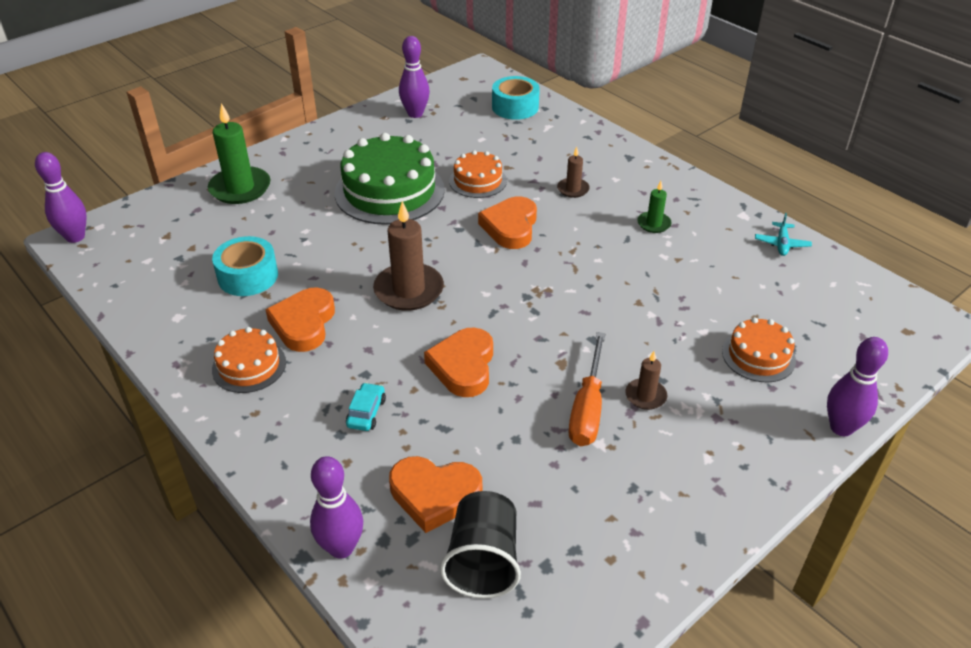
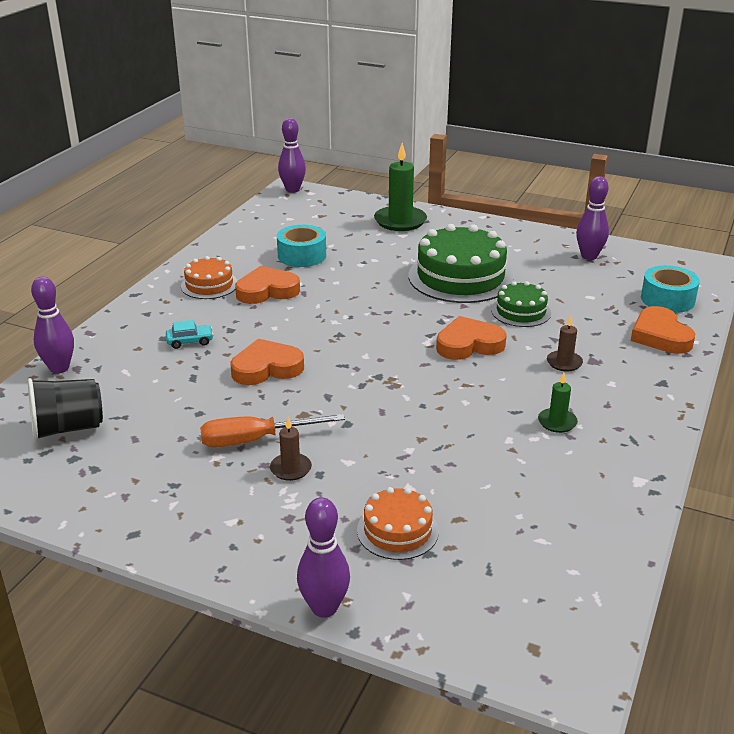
camera: 65 degrees right, 10 degrees down
brown candle [373,201,444,311] -> none
orange heart [389,456,482,533] -> orange heart moved to [631,306,695,354]
orange cake [449,150,507,198] -> green cake [491,281,551,327]
turquoise plane [755,213,812,256] -> none

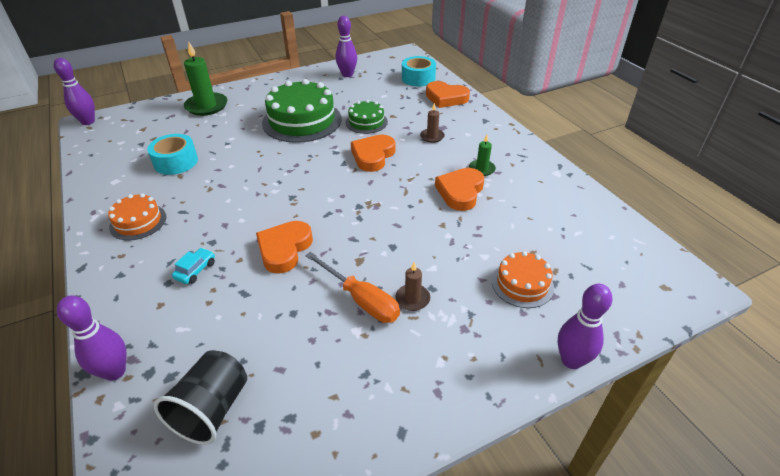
camera: 50 degrees left, 10 degrees up
orange screwdriver [200,414,345,447] -> orange screwdriver turned 75 degrees counterclockwise [305,252,400,323]
orange heart [235,266,300,304] -> orange heart moved to [435,168,484,211]

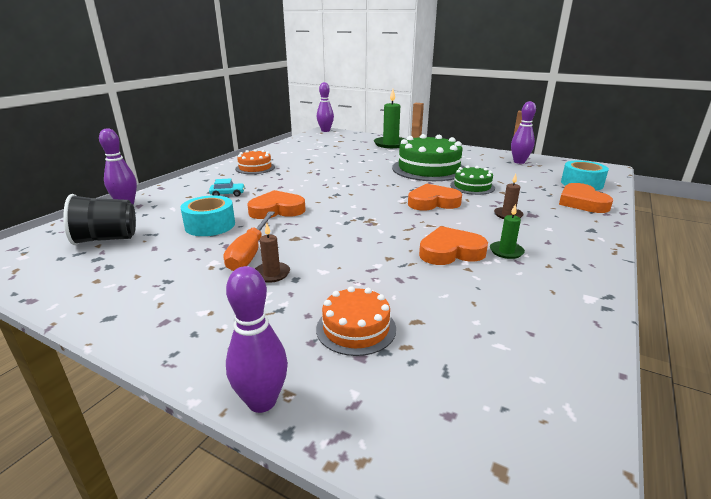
camera: 55 degrees right, 15 degrees down
turquoise tape [147,134,198,175] -> turquoise tape moved to [180,195,235,236]

